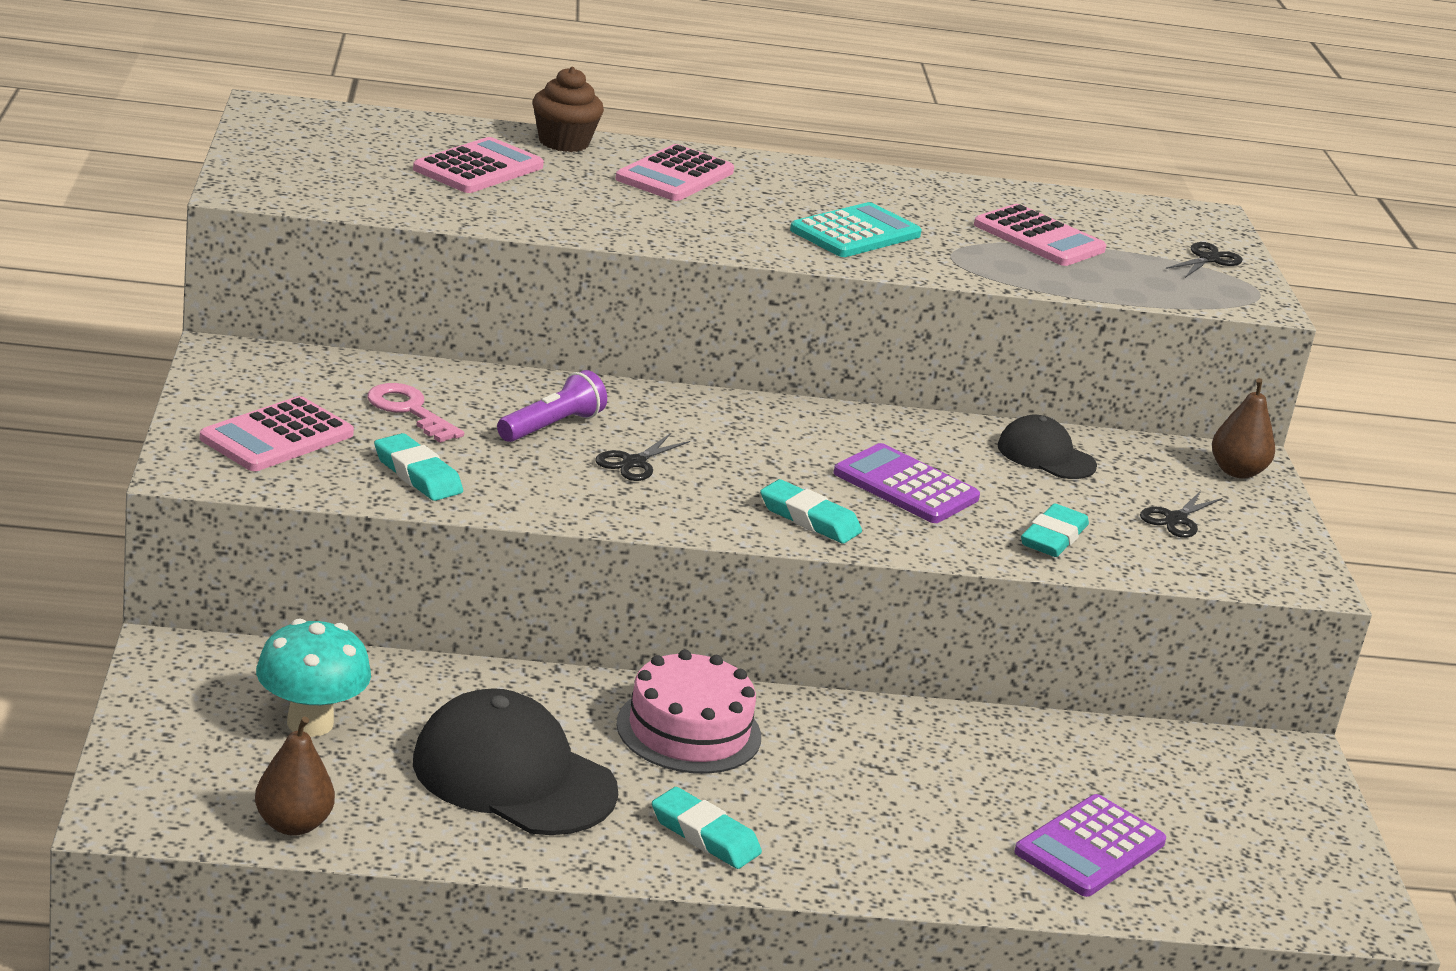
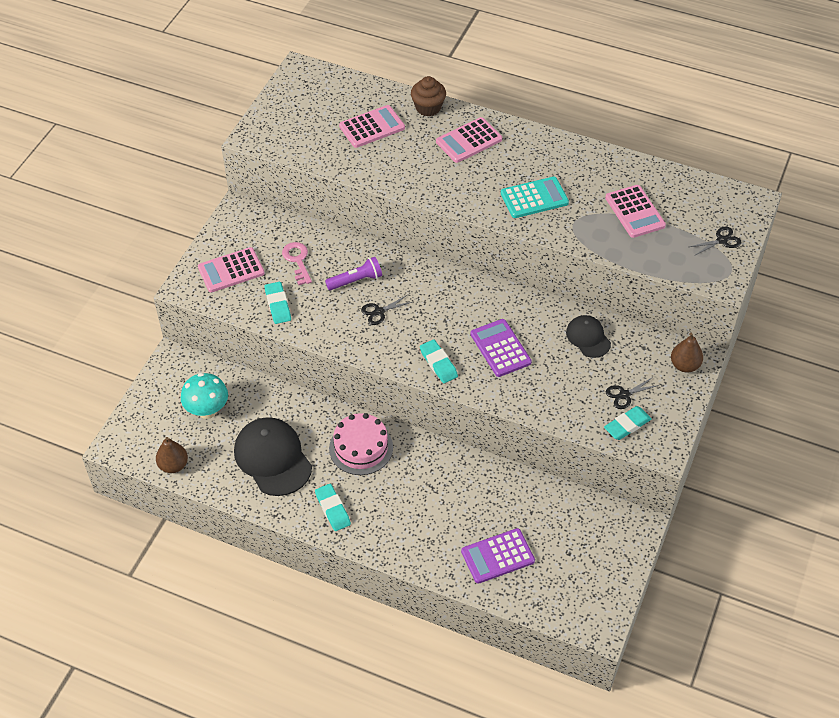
camera: 30 degrees right, 25 degrees up
turquoise eraser [1021,503,1089,557] -> turquoise eraser moved to [604,406,651,440]

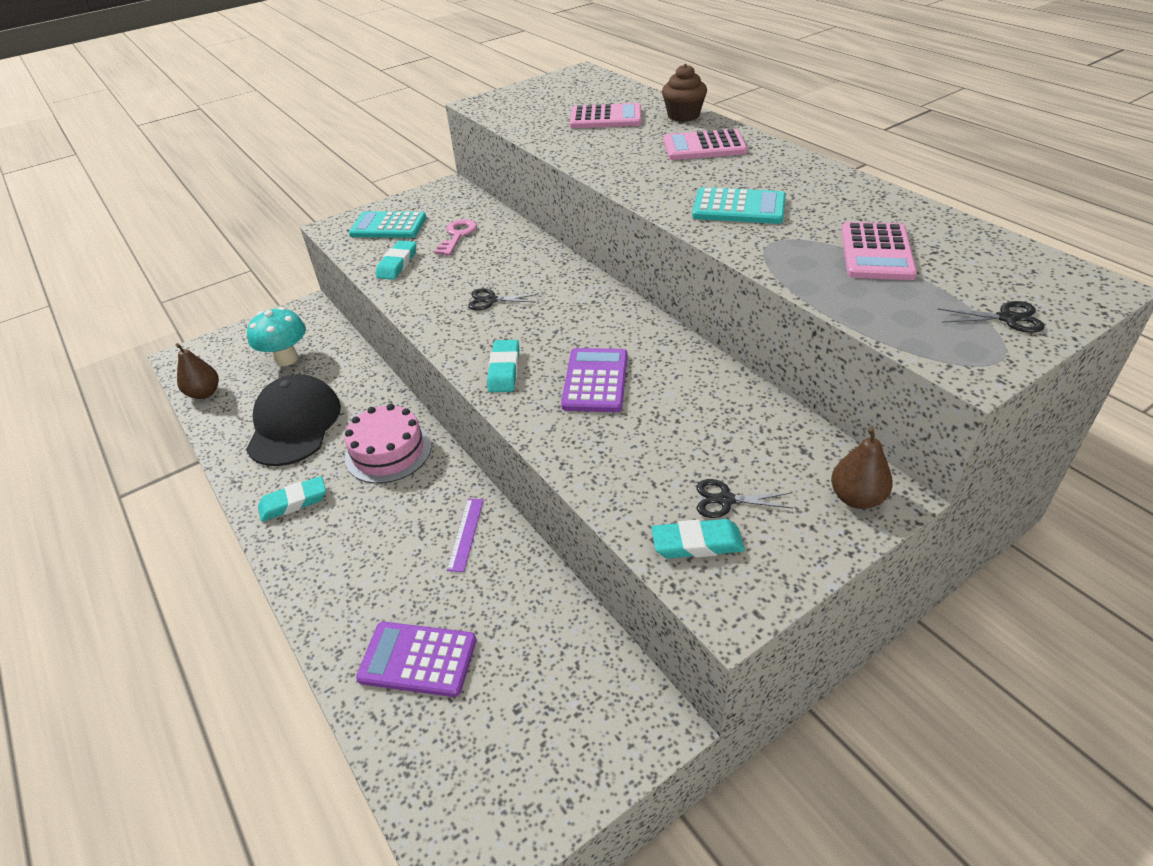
camera: 35 degrees right, 10 degrees down
pink calculator [198,247,265,292] -> turquoise calculator [349,211,426,238]
turquoise eraser [315,484,351,531] -> turquoise eraser turned 60 degrees clockwise [258,476,326,522]
purple flashlight [325,257,382,291] -> none
black cap [566,315,611,358] -> none
none -> purple ruler [447,499,484,572]

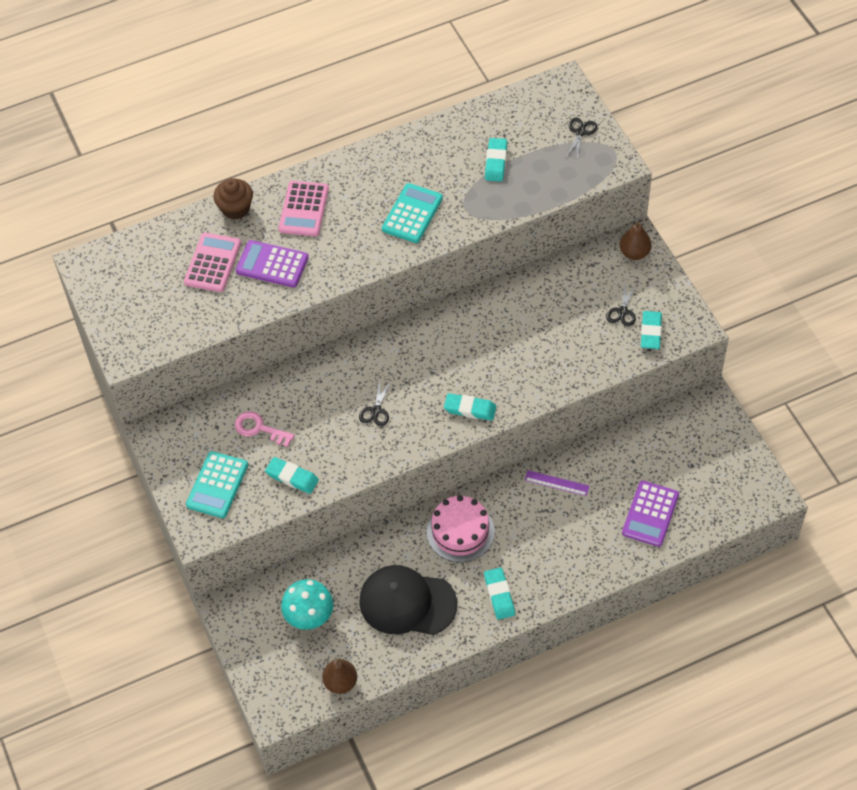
camera: 80 degrees left, 15 degrees up
purple calculator [561,348,628,412] -> purple calculator moved to [236,240,309,288]
pink calculator [841,222,917,280] -> turquoise eraser [485,138,507,182]

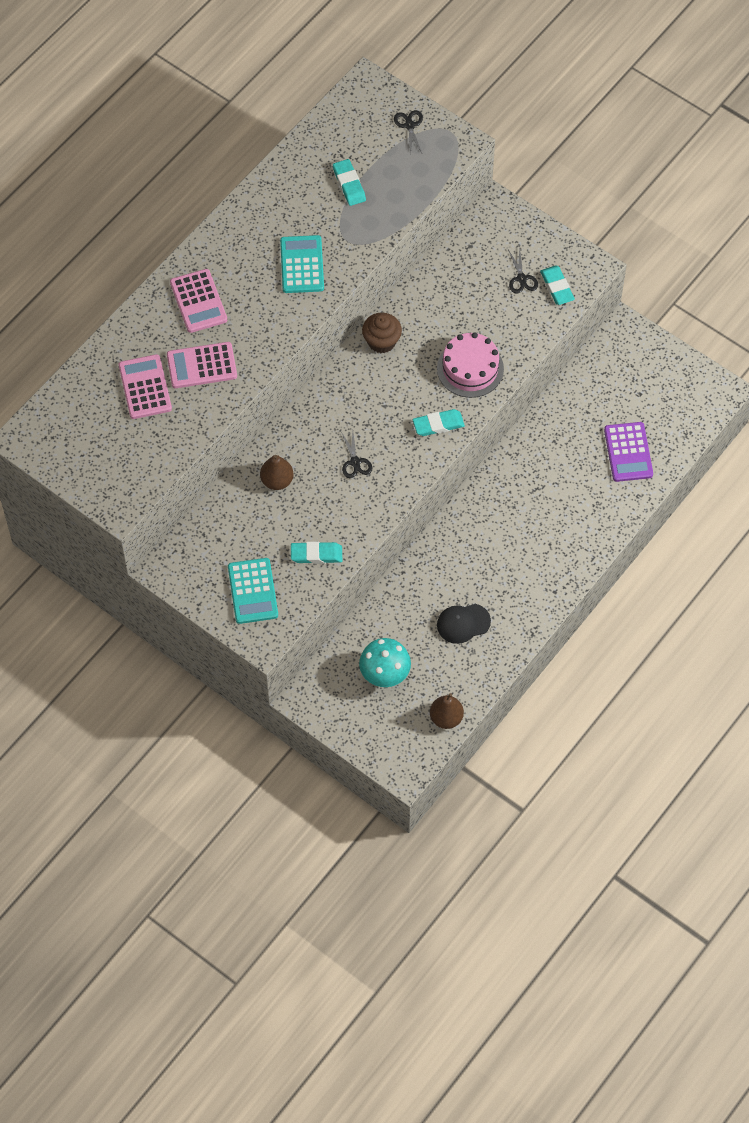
camera: 30 degrees left, 5 degrees up
brown cupcake [214,178,253,220] -> brown cupcake moved to [362,313,402,353]
pink key [235,411,295,447] -> none
purple calculator [236,240,309,288] -> pink calculator [167,342,237,388]
black cap [359,565,457,635] -> black cap [437,604,491,644], size x0.56
pink cake [427,495,494,562] -> pink cake moved to [437,332,504,398]
turquoise eraser [484,567,515,620] -> none
purple ruler [525,470,589,496] -> none
brown pear [619,222,652,260] -> brown pear moved to [260,455,294,490]

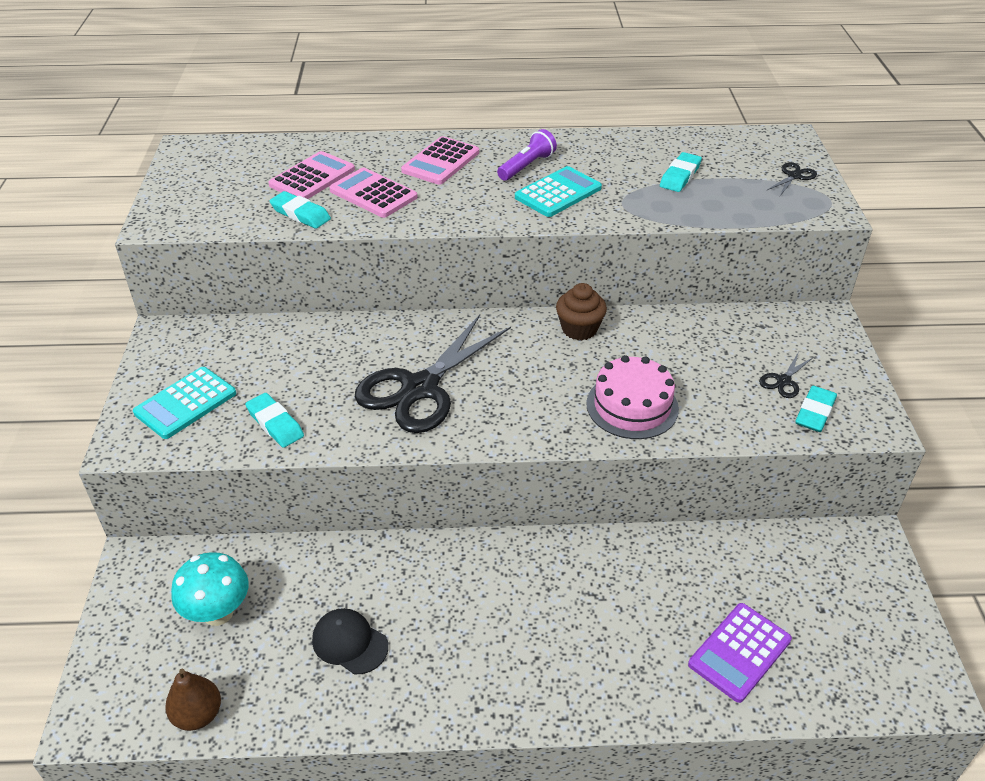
camera: 50 degrees right, 20 degrees down
brown pear [260,455,294,490] -> none
black scissors [341,431,372,478] -> black scissors [355,315,511,433], size x2.50
turquoise eraser [413,409,465,436] -> turquoise eraser moved to [269,191,331,229]
none -> purple flashlight [497,129,557,181]

